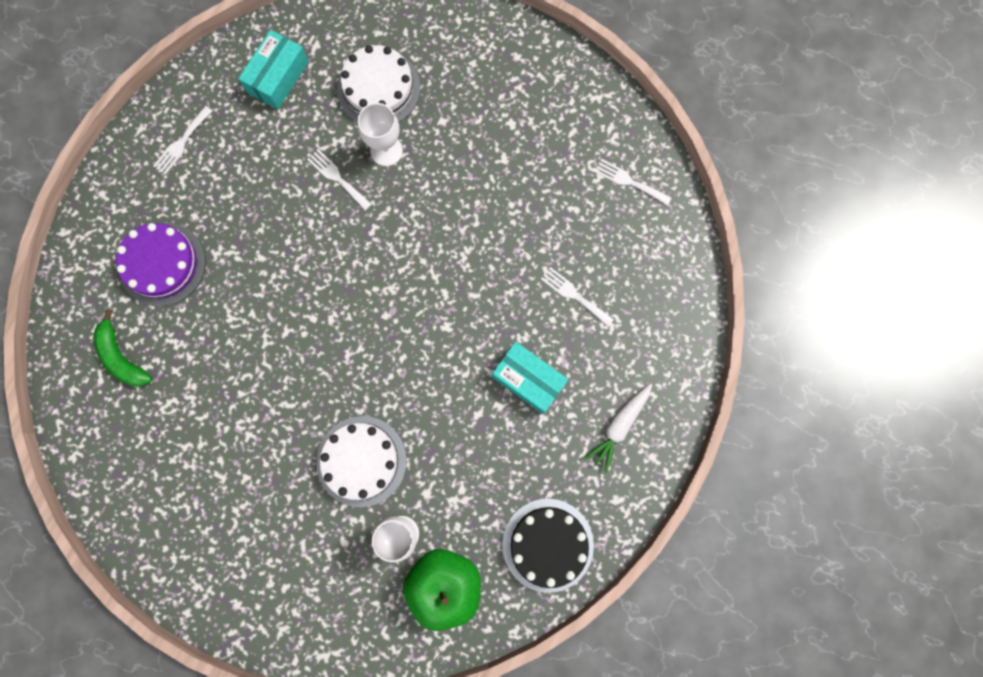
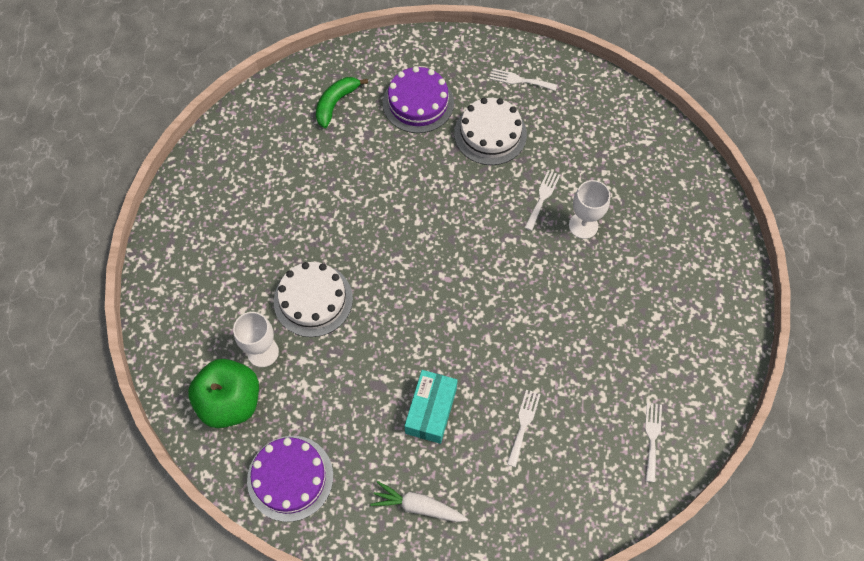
camera: 70 degrees right, 15 degrees down
turquoise box [238,30,309,109] -> none
white cake [337,45,420,123] -> white cake moved to [454,98,527,165]
black cake [502,498,594,593] -> purple cake [247,436,333,522]

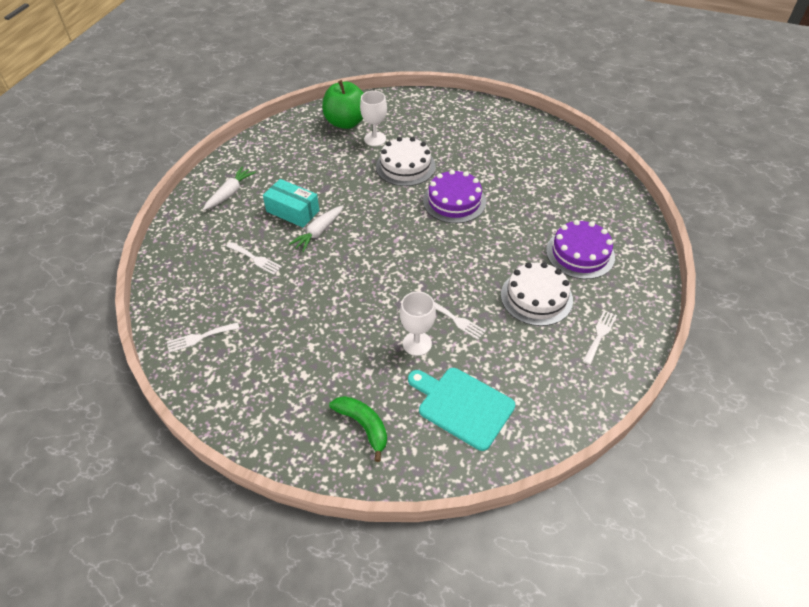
camera: 105 degrees right, 15 degrees down
purple cake [247,436,333,522] -> purple cake moved to [423,170,486,223]
green banana [316,77,368,128] -> green banana moved to [329,396,387,462]
white fork [645,403,662,482] -> white fork turned 135 degrees clockwise [167,322,239,353]
none -> white carrot [289,205,343,252]
none -> turquoise cutting board [408,368,515,451]

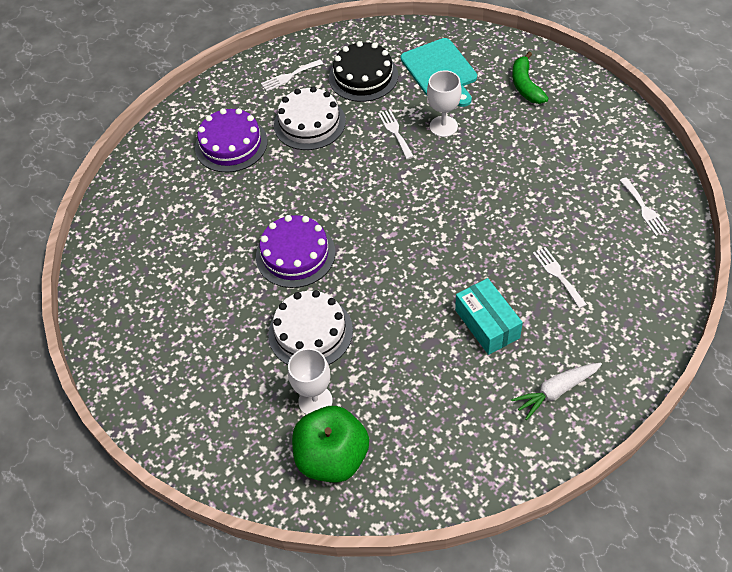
camera: 145 degrees left, 5 degrees up
white fork [167,322,239,353] -> white fork turned 60 degrees clockwise [619,177,669,236]
white carrot [289,205,343,252] -> none
none -> black cake [329,41,398,102]

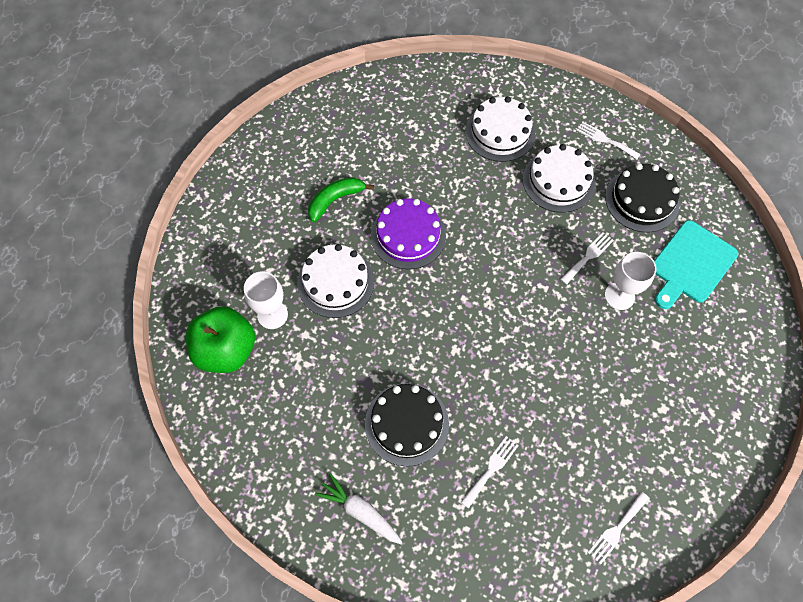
camera: 60 degrees right, 10 degrees up
purple cake [195,108,268,173] -> white cake [465,96,536,162]
turquoise box [455,278,523,355] -> black cake [365,383,449,466]
green banana [512,52,548,104] -> green banana moved to [308,177,374,222]

